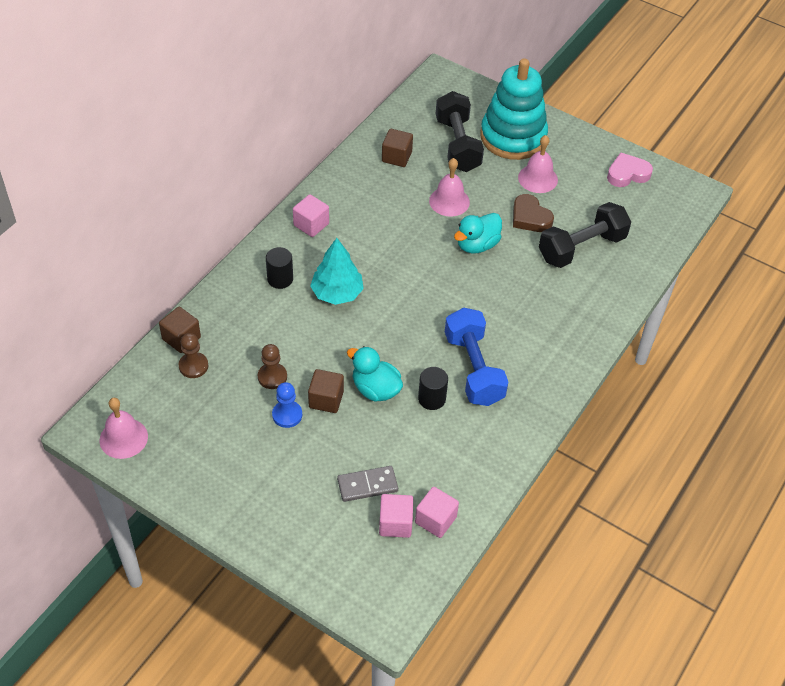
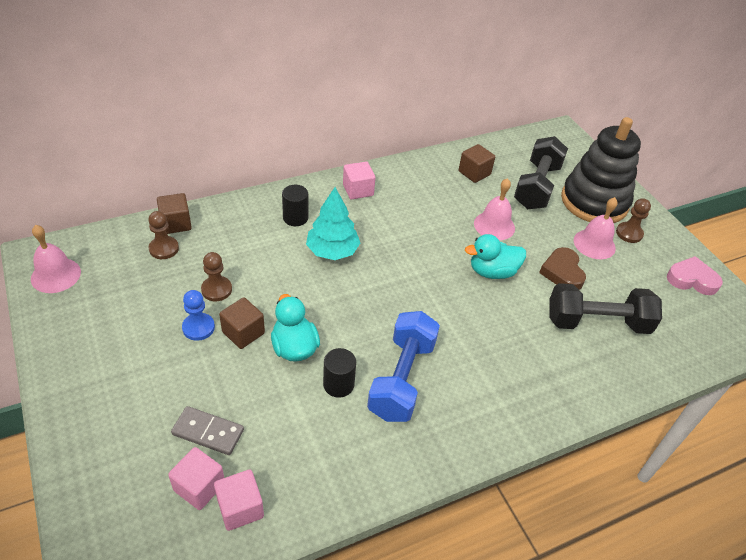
camera: 30 degrees right, 5 degrees down
turquoise stacking toy [480,58,548,160] -> black stacking toy [561,117,641,223]
none -> brown pawn [616,198,651,243]

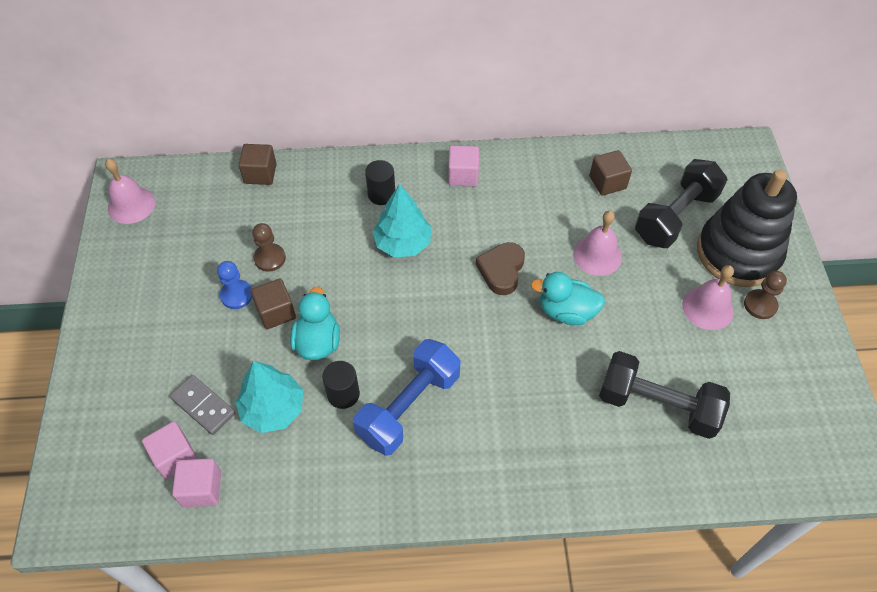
camera: 25 degrees right, 10 degrees up
brown pawn [148,211,179,259] -> none
brown heart [539,247,586,290] -> brown heart moved to [476,242,525,295]
pink heart [667,256,723,295] -> none
none -> turquoise tree [236,361,303,433]

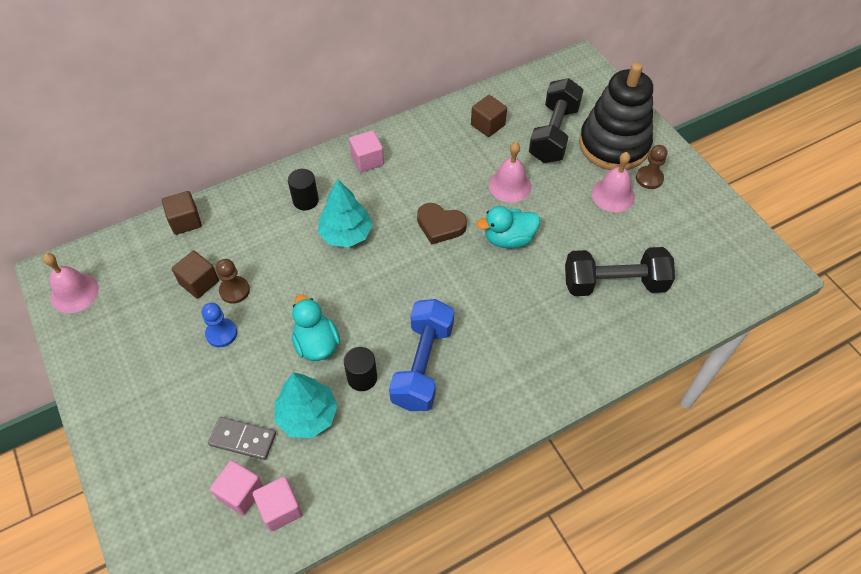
camera: 25 degrees left, 0 degrees up
brown cube [251,279,296,329] -> brown cube moved to [172,251,219,299]
brown heart [476,242,525,295] -> brown heart turned 60 degrees counterclockwise [417,203,467,244]

